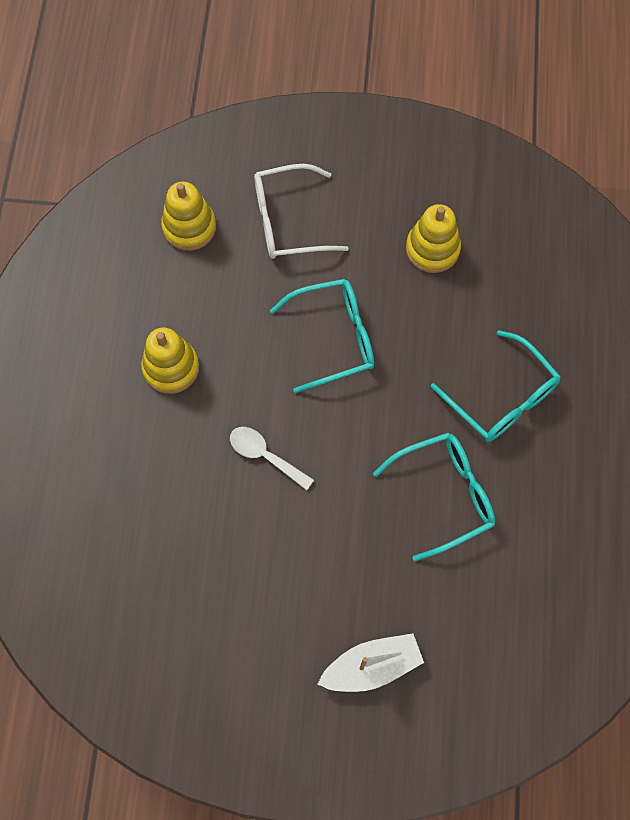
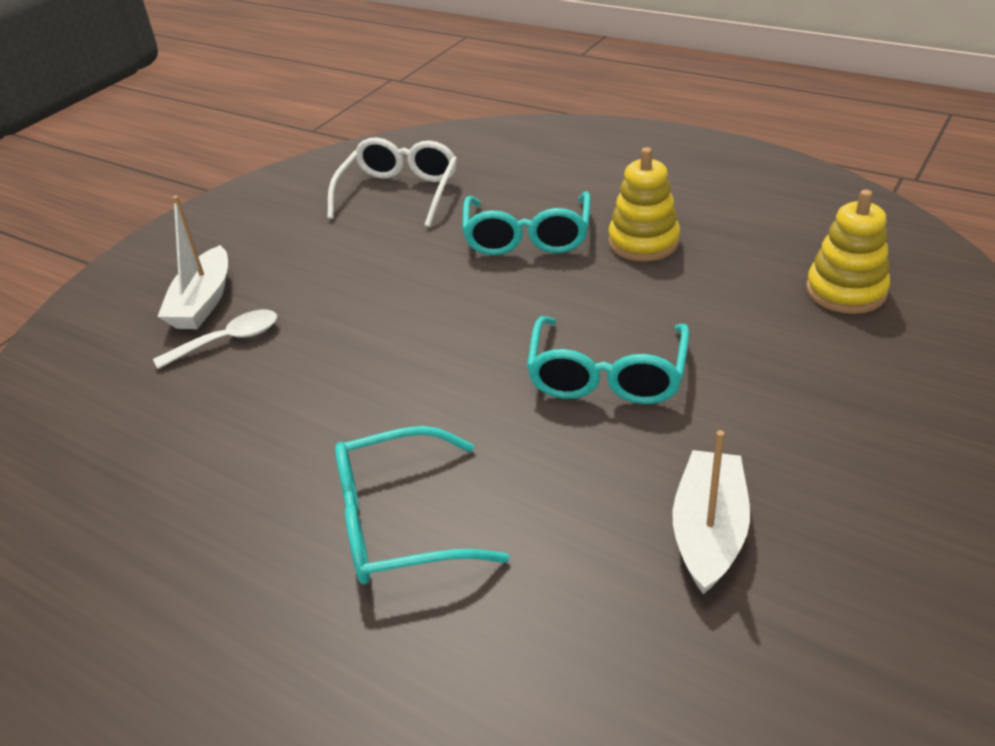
camera: 120 degrees right, 30 degrees down
white spoon [230,427,314,490] -> white spoon moved to [153,310,277,369]
white glasses [254,164,349,259] -> white glasses moved to [327,137,457,227]
turquoise glasses [373,433,495,561] -> turquoise glasses moved to [462,191,591,255]
yellow stacking toy [406,204,461,273] -> white boat [672,430,750,595]

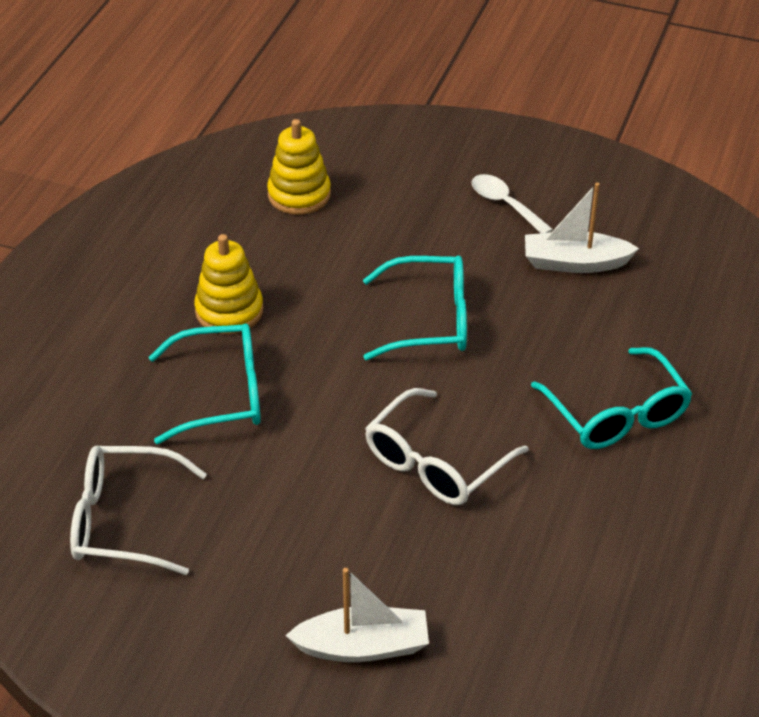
camera: 105 degrees left, 5 degrees up
white spoon [153,310,277,369] -> white spoon moved to [471,174,553,233]
none -> white glasses [365,388,529,505]

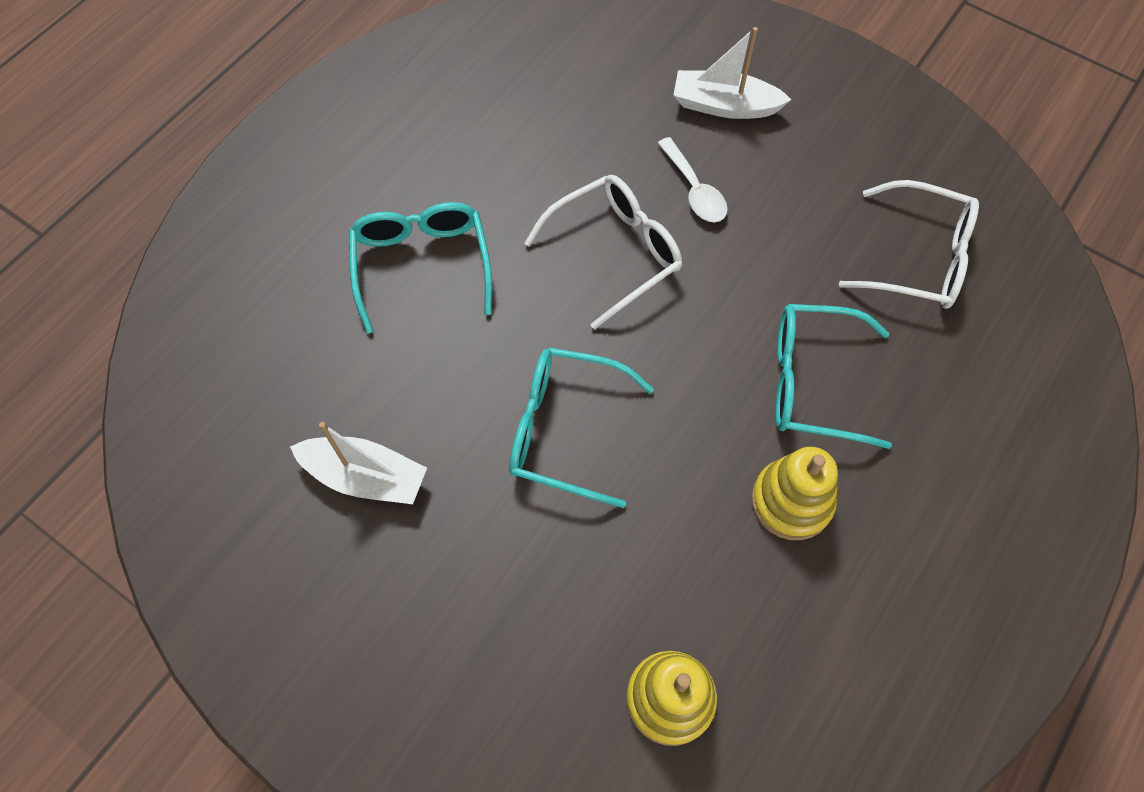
camera: 165 degrees left, 20 degrees up
white spoon [471,174,553,233] -> white spoon moved to [658,137,728,222]

